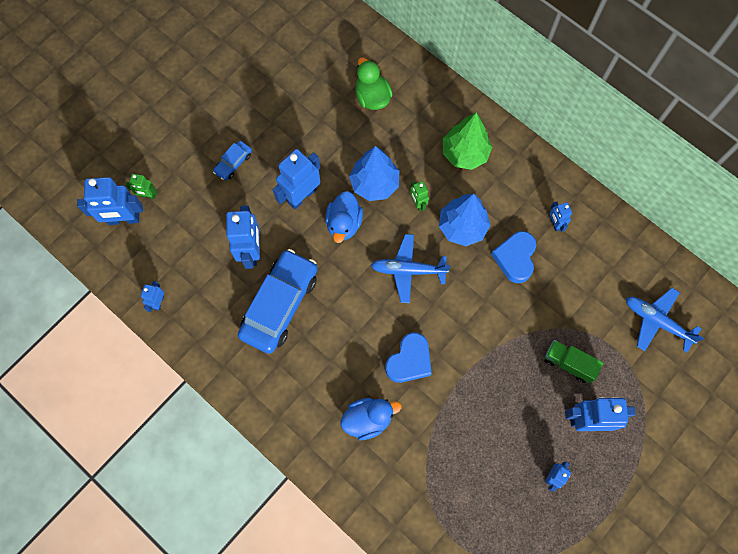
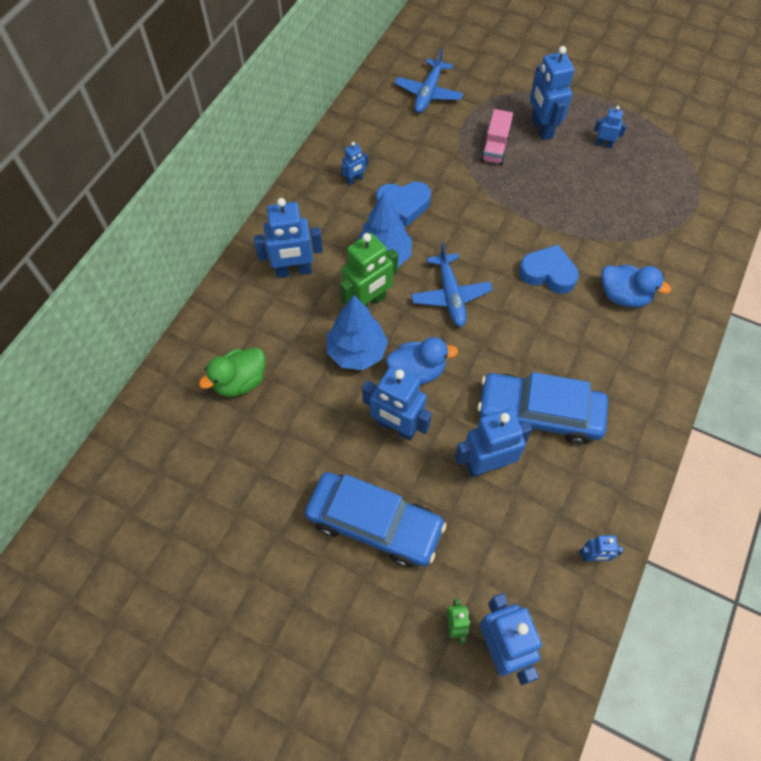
camera: 105 degrees left, 10 degrees down
blue car [213,141,252,181] -> blue car [305,472,447,567], size x2.22
blue duck [341,398,401,440] -> blue duck turned 150 degrees clockwise [601,265,671,307]
green robot [410,181,429,211] -> green robot [340,233,398,308], size x1.96
green tree [443,113,492,170] -> blue robot [254,198,323,278]
green truck [544,340,604,383] -> pink truck [481,109,513,165]

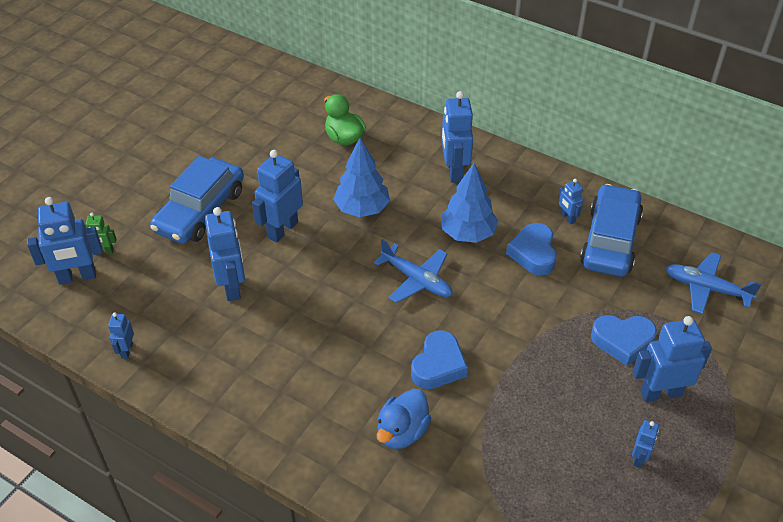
camera: 95 degrees right, 15 degrees down
green robot [340,233,398,308] -> none
blue duck [386,337,458,385] -> none
blue plane [411,243,493,327] -> blue plane turned 135 degrees counterclockwise [374,239,452,303]
blue car [477,372,608,445] -> blue car moved to [580,184,643,277]
pink truck [481,109,513,165] -> blue heart [591,315,657,366]

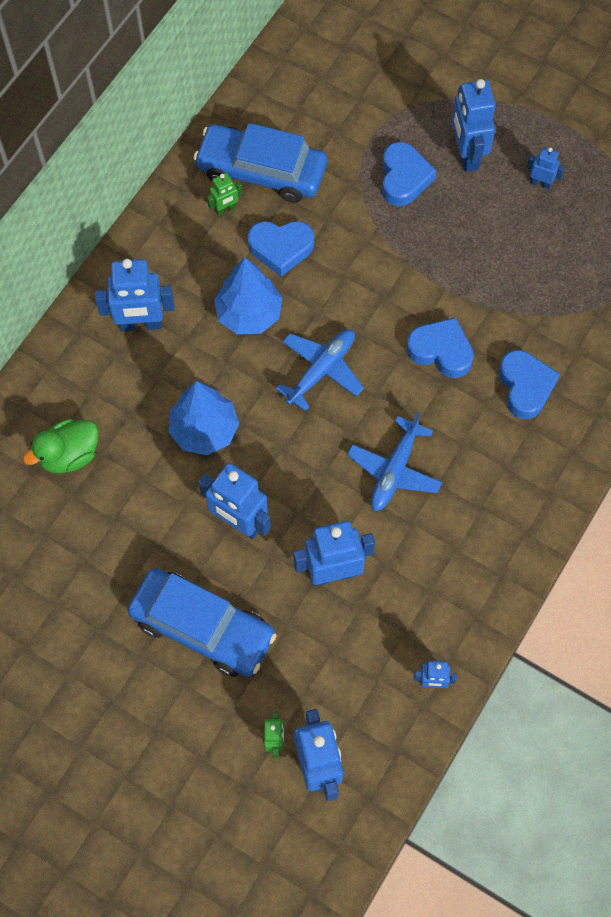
camera: 90 degrees left, 20 degrees up
blue duck [377,389,431,449] -> blue heart [499,350,560,419]
blue robot [558,179,583,224] -> green robot [207,173,242,216]
blue plane [665,252,762,314] -> blue plane moved to [347,411,442,511]

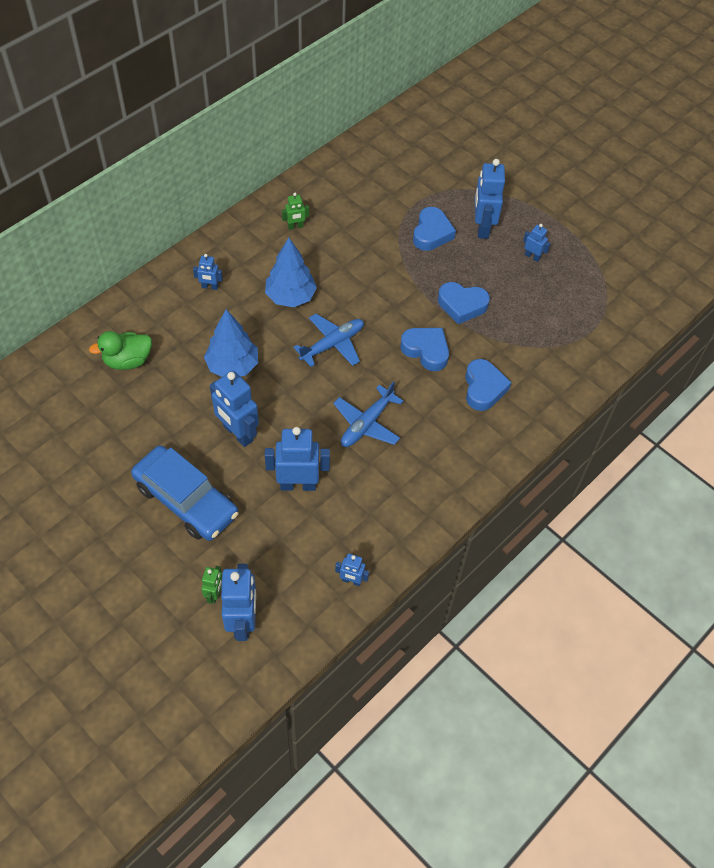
camera: 10 degrees right, 10 degrees down
blue robot [95,259,175,332] -> blue robot [193,254,223,290], size x0.51
blue car [194,123,327,203] -> none
blue heart [247,221,314,277] -> blue heart moved to [438,282,490,324]

